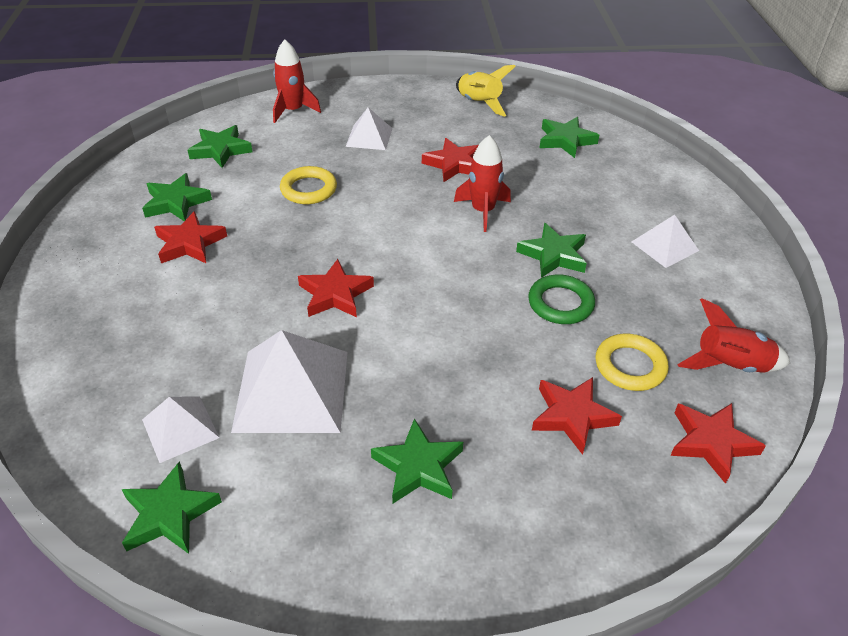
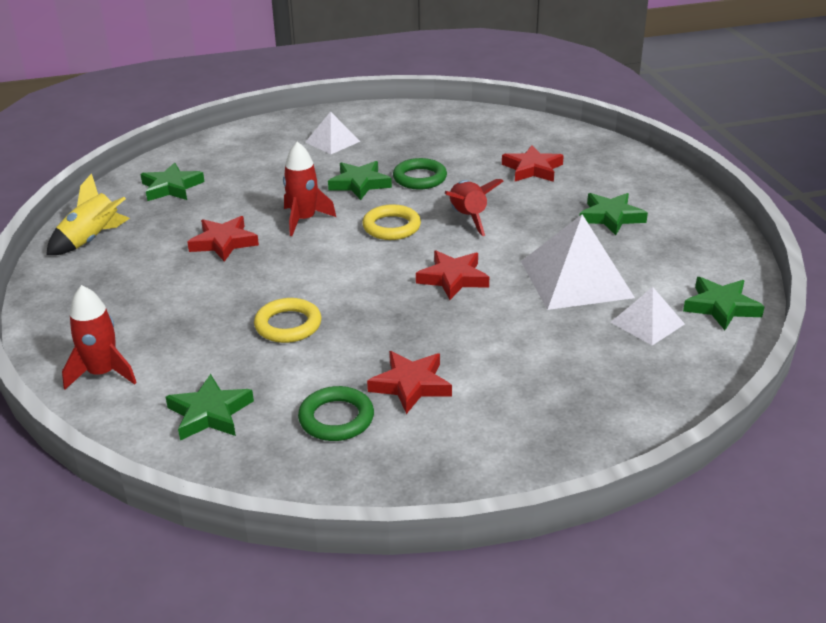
camera: 100 degrees left, 10 degrees down
green star [142,173,212,221] -> green ring [298,386,374,441]
white pyramid [346,107,393,150] -> none
yellow ring [596,334,669,391] -> yellow ring moved to [362,204,421,240]
red star [670,403,766,484] -> none
red rocket [677,298,790,373] -> red rocket moved to [445,179,504,236]

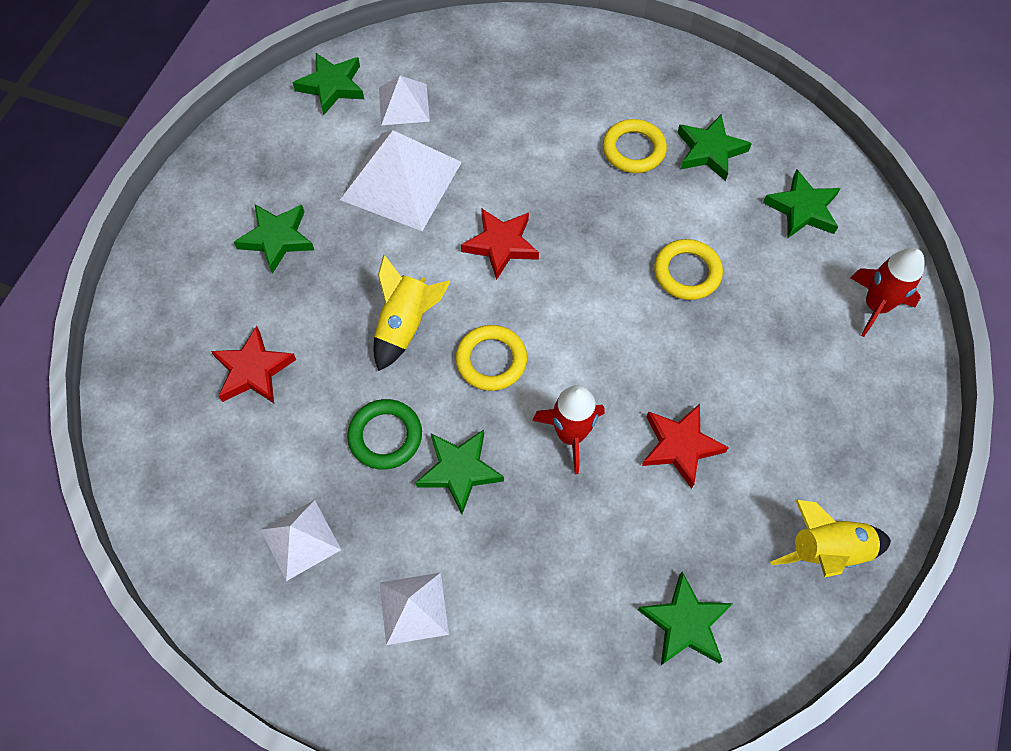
camera: 145 degrees left, 30 degrees up
green ring [298,386,374,441] -> green star [677,114,752,181]
red star [367,351,452,414] -> yellow ring [603,119,667,173]
red rocket [445,179,504,236] -> yellow rocket [374,255,451,371]
none -> white pyramid [261,500,341,581]

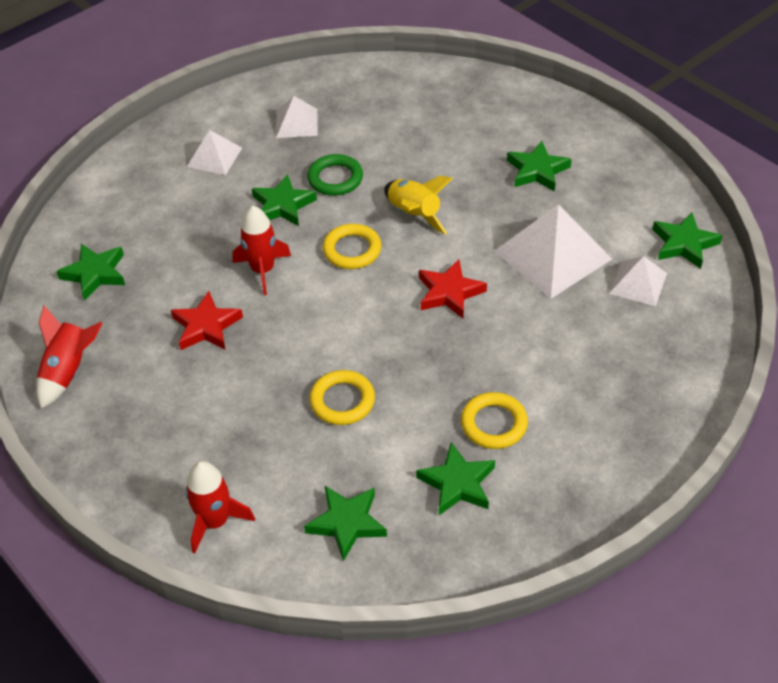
camera: 120 degrees right, 15 degrees down
red star [211,326,296,403] -> none
yellow rocket [770,500,891,577] -> red rocket [36,305,103,409]

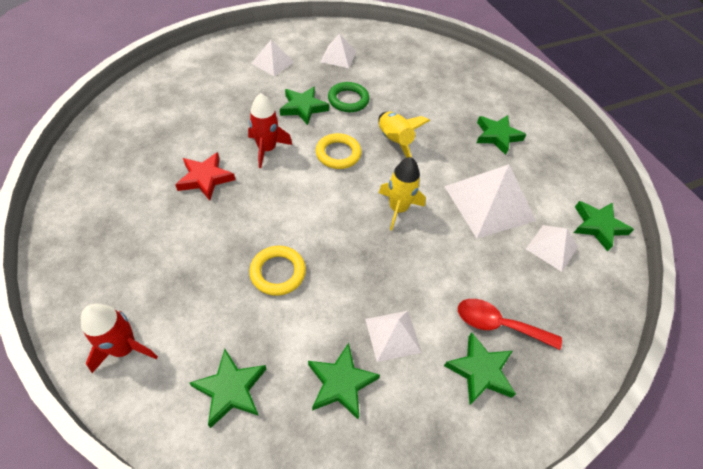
camera: 10 degrees right, 5 degrees up
red rocket [36,305,103,409] -> none
green star [56,244,125,301] -> green star moved to [444,332,516,405]
red star [419,259,487,318] -> yellow rocket [378,157,426,230]
yellow ring [461,392,528,449] -> white pyramid [365,311,422,362]
none -> red spoon [458,299,562,350]

